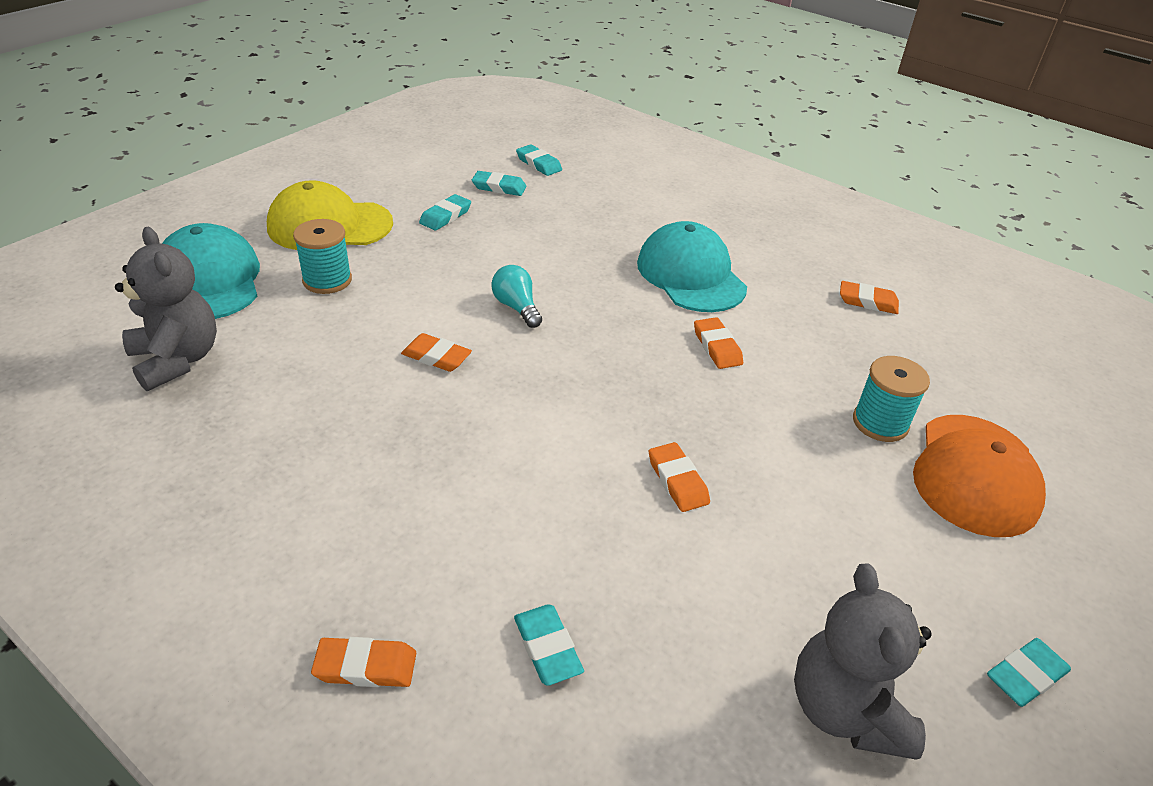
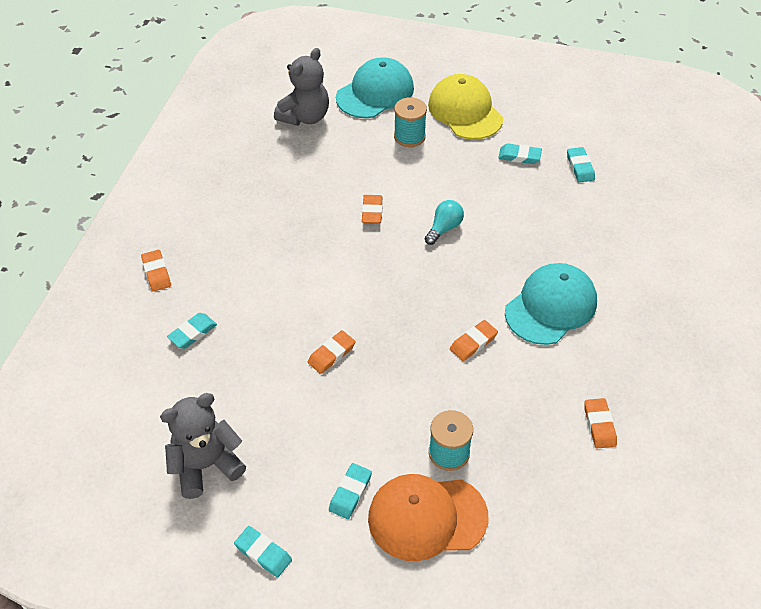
camera: 70 degrees right, 10 degrees up
turquoise eraser [516,144,562,176] -> turquoise eraser moved to [329,463,372,519]

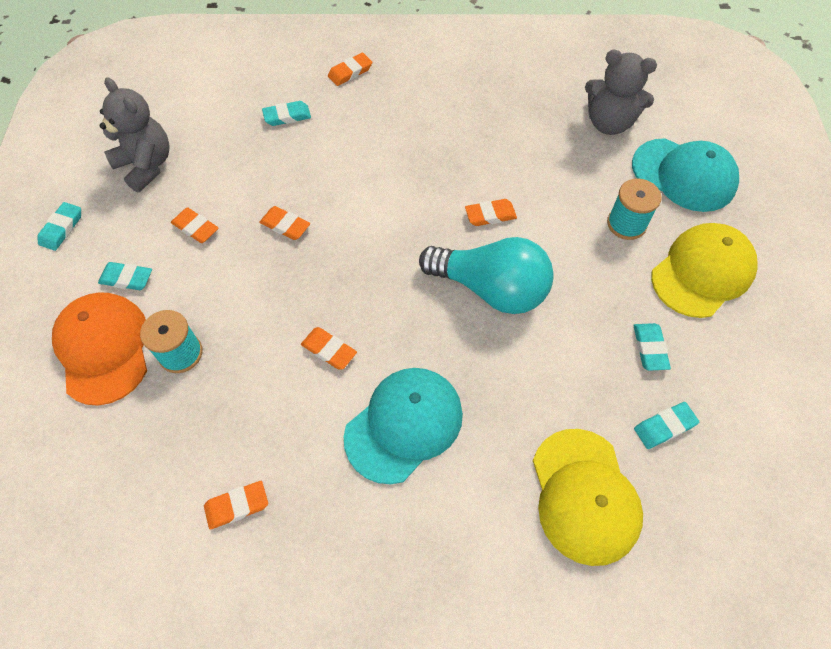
camera: 75 degrees right, 10 degrees up
turquoise eraser [167,313,217,349] -> turquoise eraser turned 45 degrees counterclockwise [262,101,311,126]
turquoise light bulb [425,200,464,245] -> turquoise light bulb [419,237,554,314], size x2.11
turquoise cap [505,263,597,345] -> turquoise cap turned 75 degrees counterclockwise [344,368,463,484]
none -> orange eraser [171,207,219,243]
none -> yellow cap [533,429,643,566]

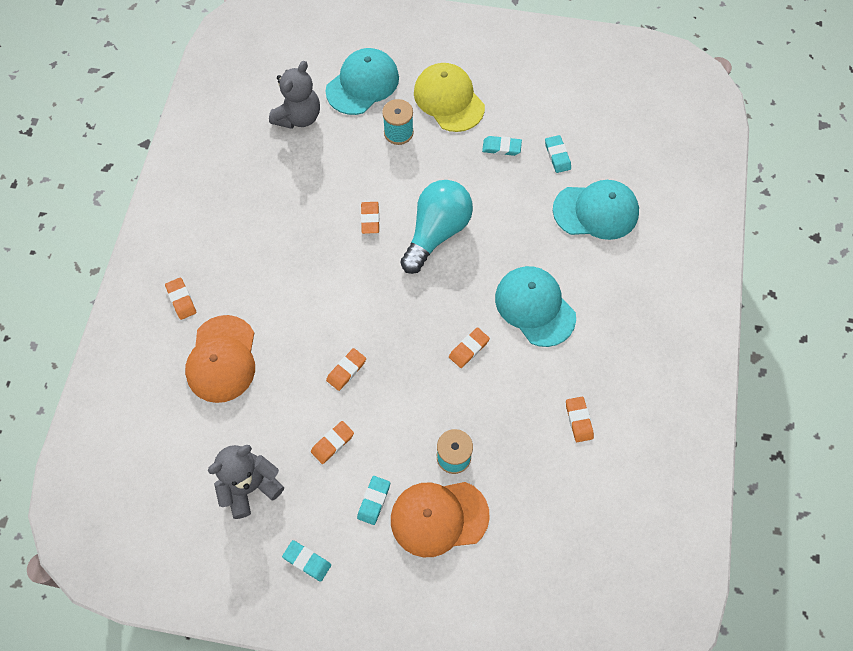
camera: 80 degrees left, 5 degrees up
turquoise eraser [262,101,311,126] -> orange cap [185,315,255,403]
yellow cap [533,429,643,566] -> turquoise cap [553,180,639,240]

